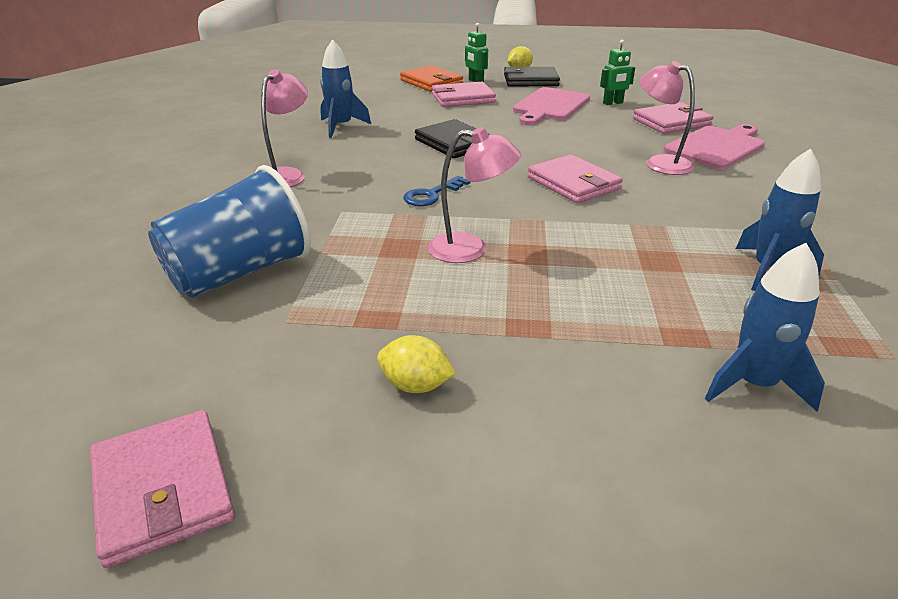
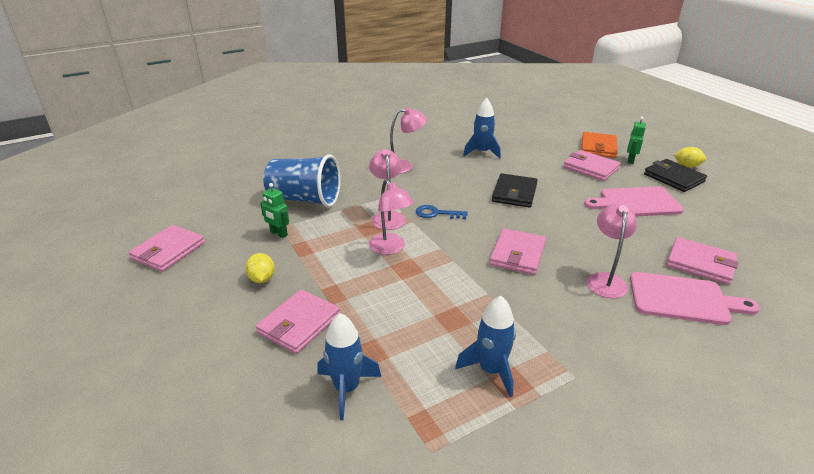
camera: 55 degrees right, 0 degrees up
green robot [600,40,635,105] -> green robot moved to [260,183,289,238]
none -> pink wallet [256,289,340,354]
none -> pink lamp [369,150,406,230]

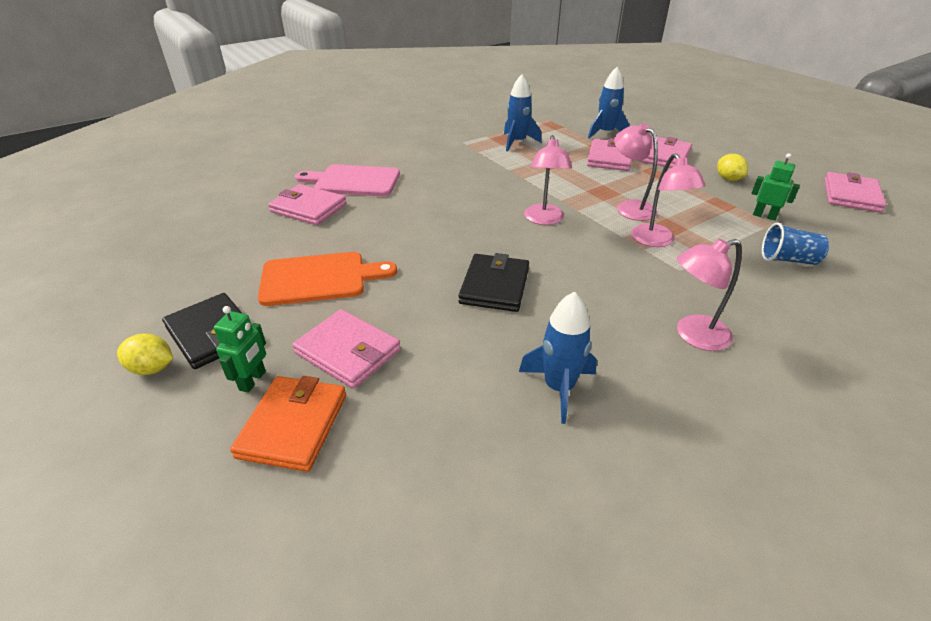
camera: 175 degrees right, 5 degrees up
blue cup [263,154,341,207] -> blue cup [762,222,829,265], size x0.54
blue key [416,205,468,219] -> none
pink wallet [489,228,546,275] -> pink wallet moved to [587,138,632,171]
pink cutting board [584,186,684,216] -> orange cutting board [258,252,397,306]
pink lamp [587,204,637,298] -> pink lamp moved to [524,135,572,225]

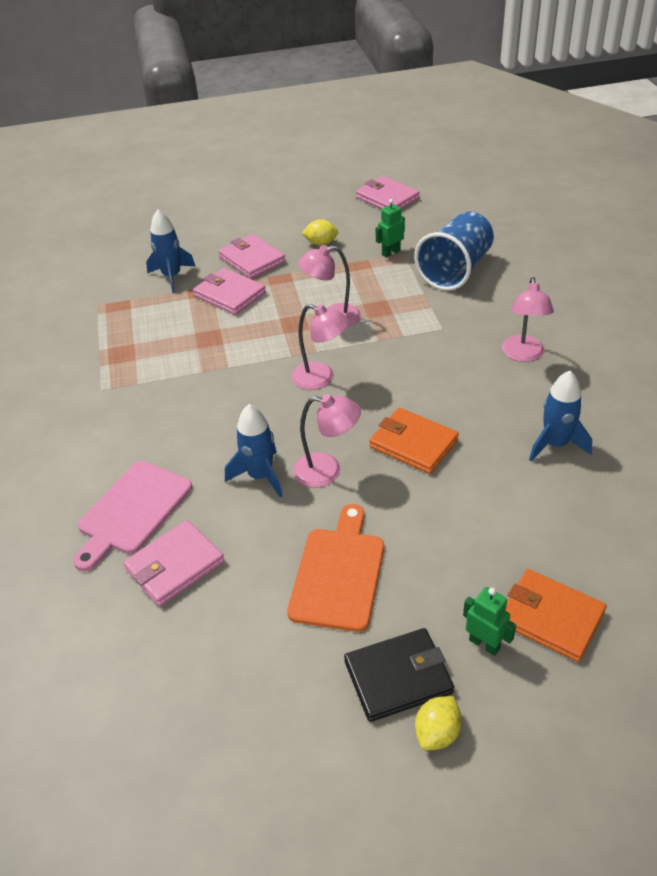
camera: 65 degrees left, 5 degrees up
pink wallet [292,309,401,389] -> none
black wallet [458,253,529,312] -> orange wallet [369,408,459,474]
blue rocket [504,74,542,151] -> blue rocket moved to [225,404,282,497]
pink lamp [631,153,706,247] -> pink lamp moved to [293,394,361,488]
blue cup [762,222,829,265] -> blue cup [414,212,494,291], size x1.86

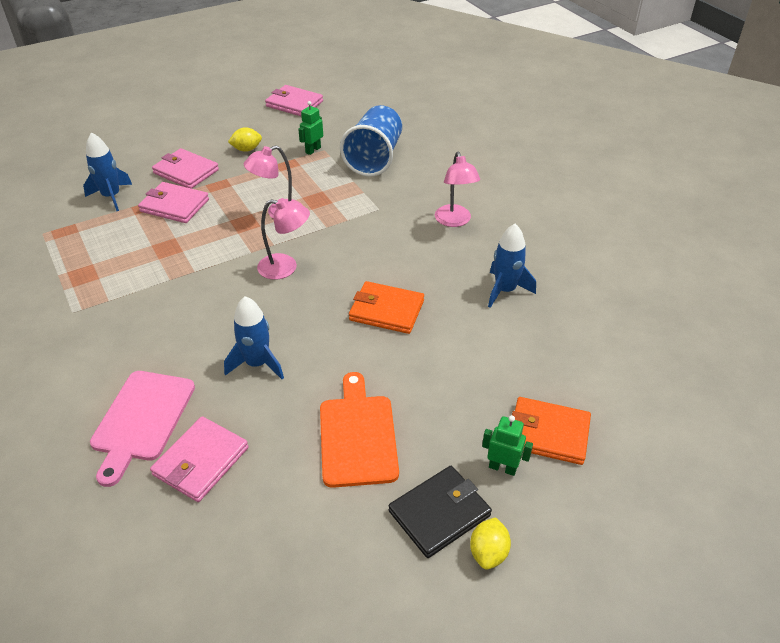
camera: 20 degrees left, 0 degrees up
pink lamp [293,394,361,488] -> none

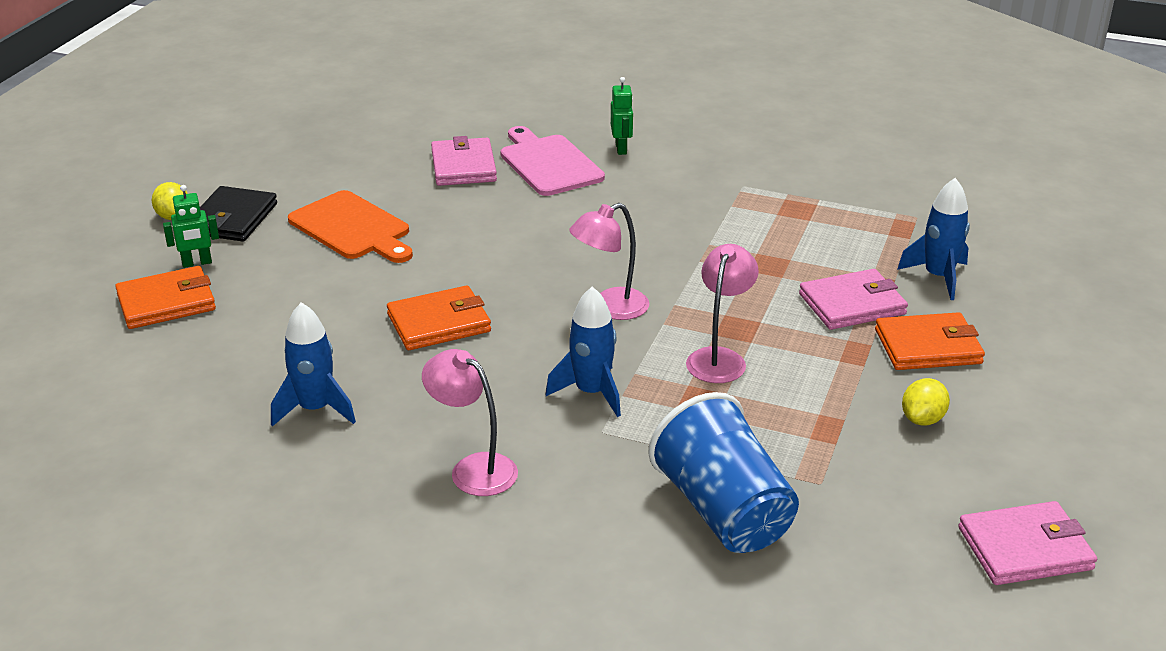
camera: 140 degrees right, 10 degrees down
pink wallet [152,148,219,189] -> orange wallet [875,312,985,370]
blue rocket [224,296,284,379] -> blue rocket moved to [546,287,621,417]
green robot [298,101,323,155] -> green robot moved to [611,77,633,155]

